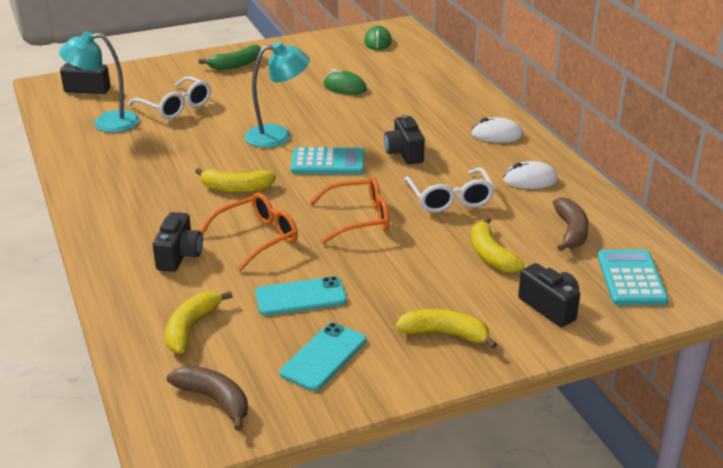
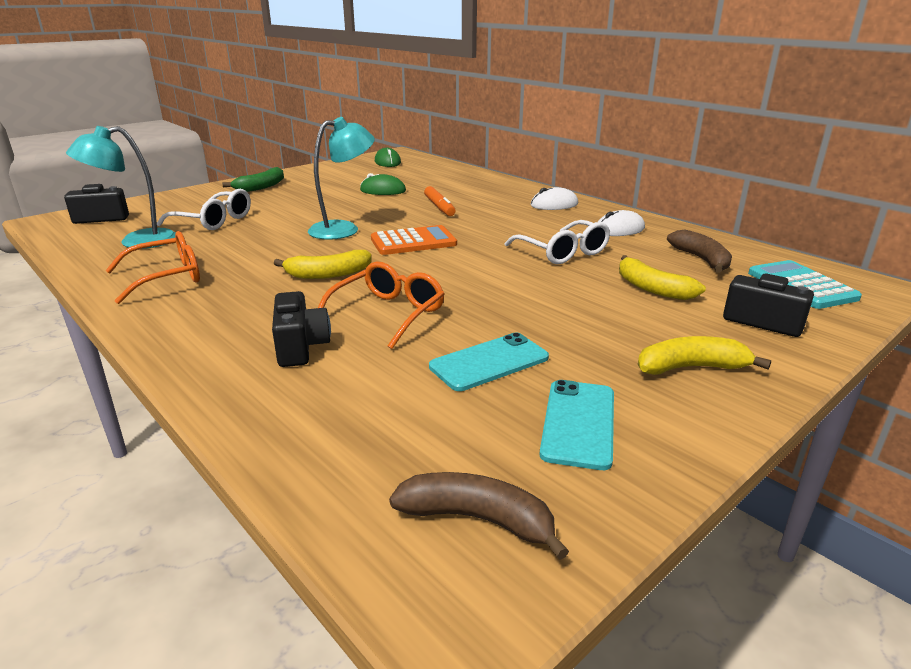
camera: 20 degrees left, 5 degrees down
yellow banana [165,291,233,353] -> none
turquoise calculator [291,147,364,174] -> orange calculator [371,225,457,255]
orange glasses [309,176,389,244] -> orange glasses moved to [105,231,200,304]
black camera [384,115,425,164] -> none
none -> orange marker [424,186,456,216]

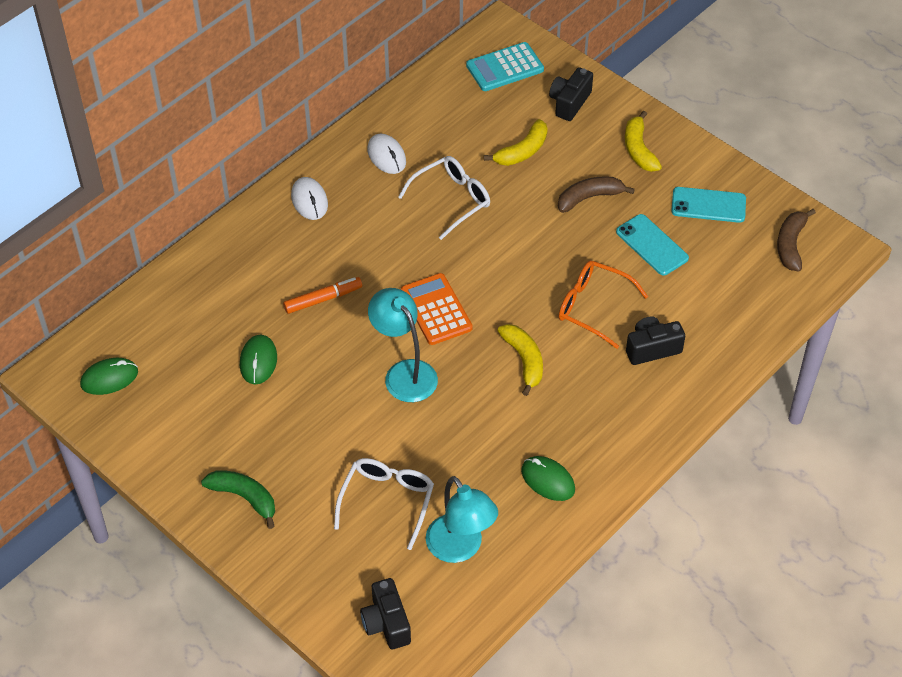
camera: 95 degrees left, 25 degrees up
orange glasses [105,231,200,304] -> green mouse [521,456,575,501]
brown banana [667,230,732,273] -> brown banana moved to [558,176,635,213]

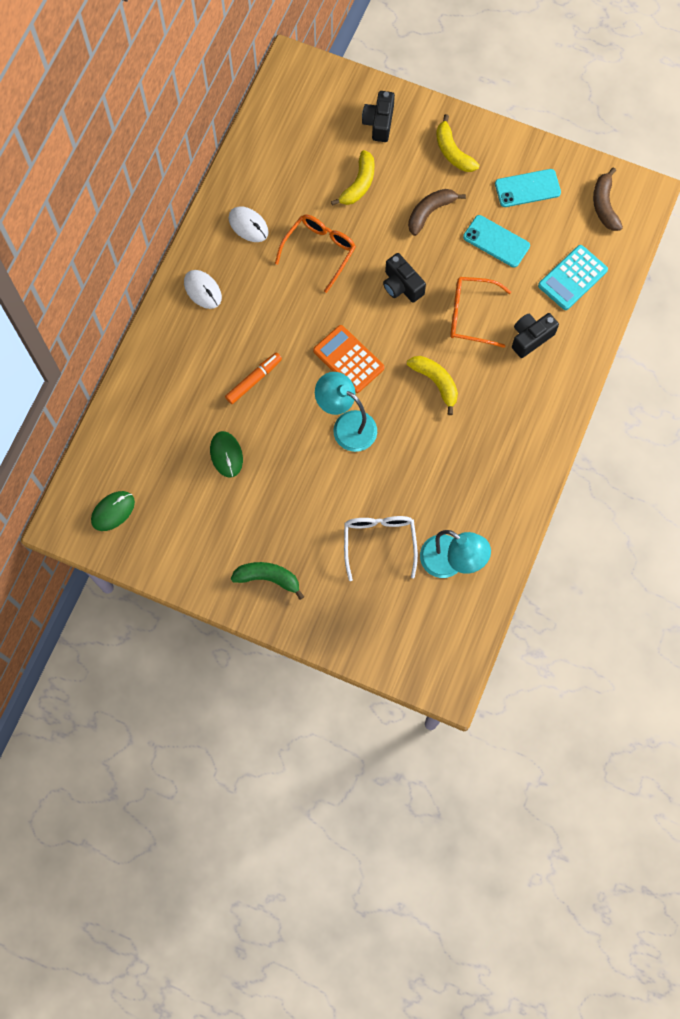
camera: 20 degrees left, 20 degrees up
black camera [360,578,411,649] -> black camera moved to [383,253,426,303]
white glasses [398,156,490,240] -> orange glasses [275,215,356,293]
turquoise calculator [466,42,544,91] -> turquoise calculator moved to [538,245,608,310]
green mouse [521,456,575,501] -> none

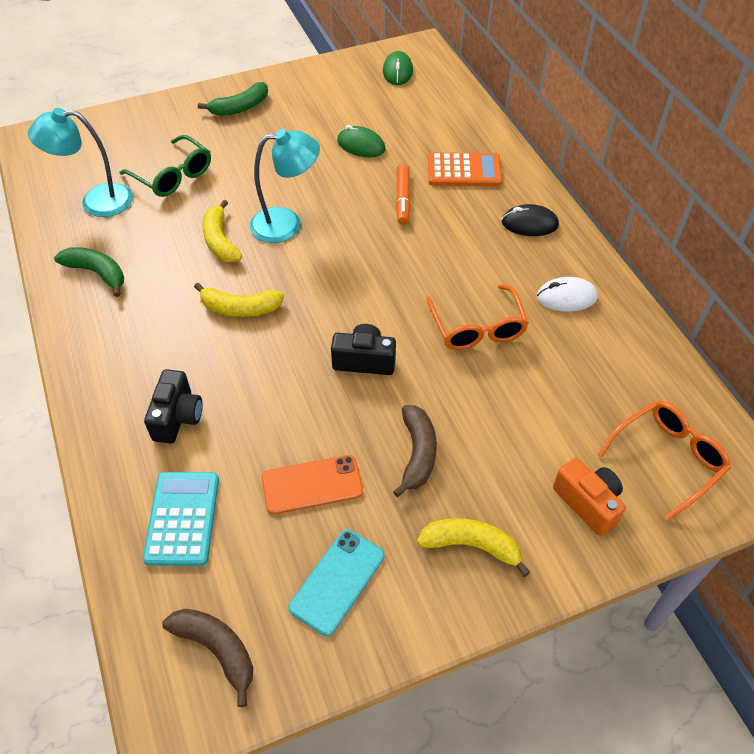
camera: 135 degrees right, 20 degrees down
white mouse [184,270,222,309] -> black mouse [502,204,559,236]
orange calculator [313,325,384,393] -> orange calculator moved to [428,152,502,186]
yellow banana [331,150,375,206] -> yellow banana moved to [202,200,242,262]
white glasses [344,516,418,581] -> green glasses [120,135,211,197]
black camera [362,91,395,142] -> orange camera [553,458,626,536]
orange glasses [450,277,511,348] -> orange glasses moved to [598,401,731,521]
turquoise phone [463,215,530,267] -> orange phone [262,455,363,515]
none -> green banana [54,247,124,297]

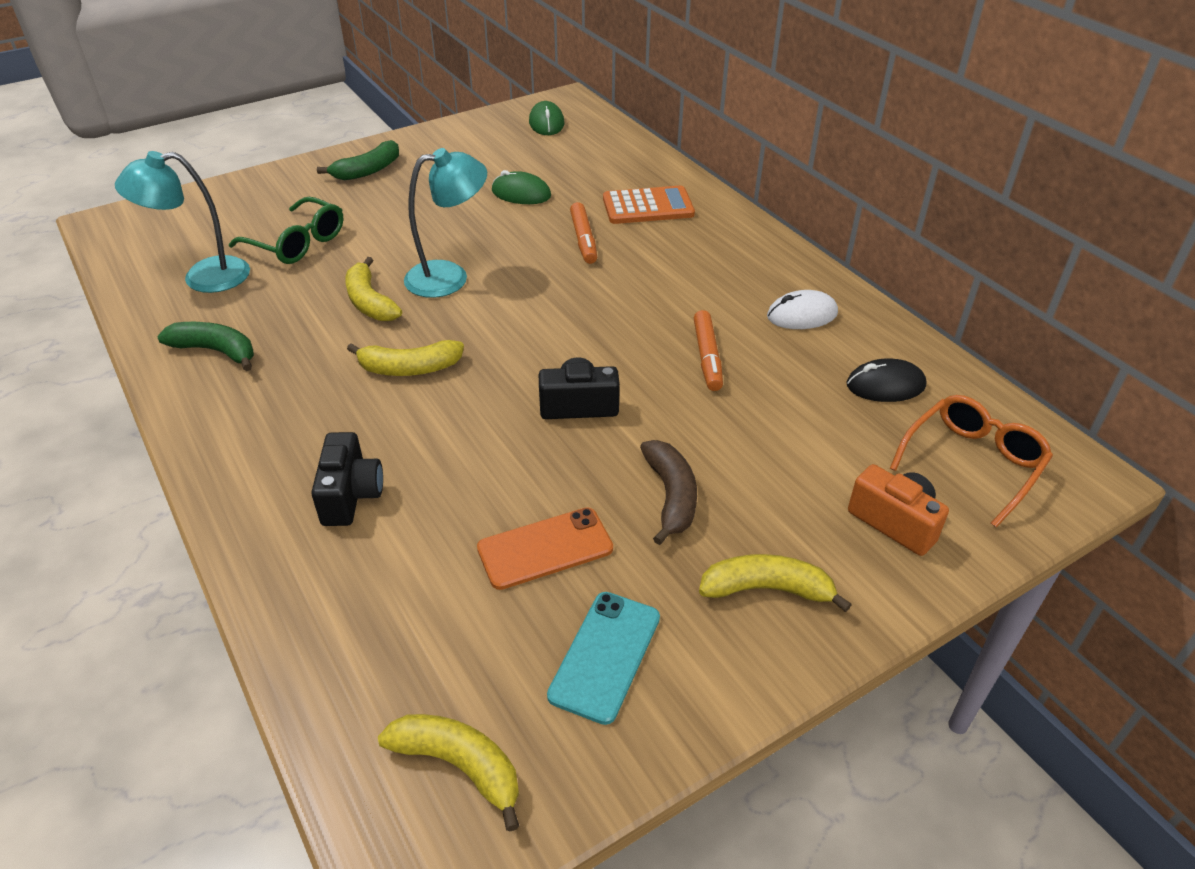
camera: 10 degrees left, 10 degrees down
turquoise calculator [143,472,219,566] -> none
brown banana [162,609,253,707] -> yellow banana [378,714,519,832]
orange glasses [426,284,529,350] -> orange marker [694,310,723,391]
black mouse [502,204,559,236] -> black mouse moved to [847,358,926,402]

